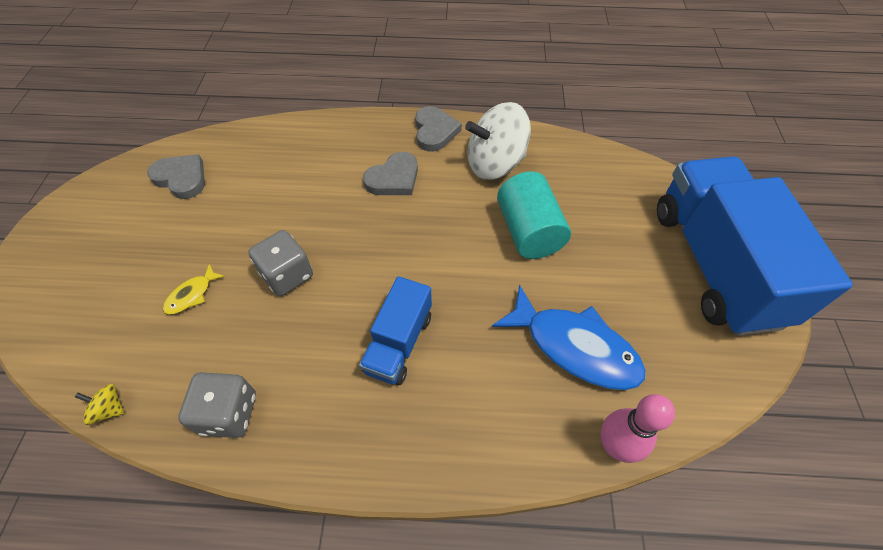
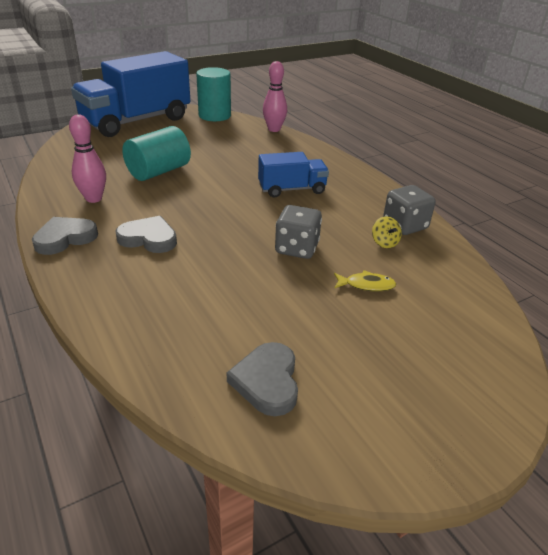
camera: 125 degrees left, 20 degrees down
yellow spinning top [75,384,124,425] -> yellow spinning top moved to [372,216,402,248]
white spinning top [465,102,531,180] -> pink bowling pin [69,114,106,203]
blue fish [492,285,646,390] -> none
none -> turquoise cylinder [196,67,231,121]

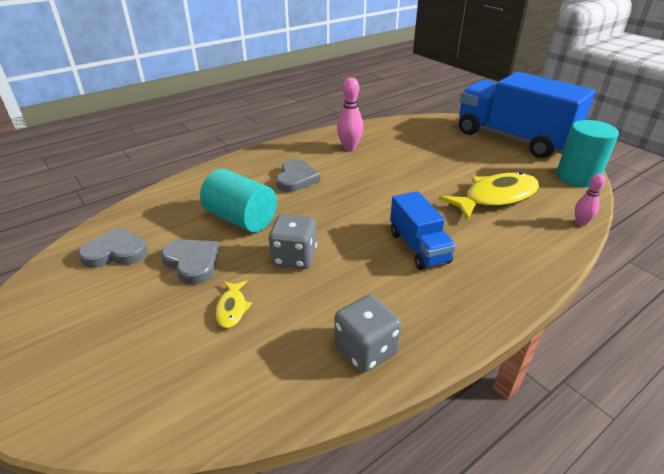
camera: 85 degrees right, 0 degrees up
grey heart [32,217,98,255] -> grey heart moved to [161,239,219,285]
turquoise cylinder [122,126,191,181] -> turquoise cylinder moved to [200,169,277,232]
pink bowling pin [263,61,287,132] -> pink bowling pin [575,174,605,226], size x0.62
yellow spinning top [372,216,402,248] -> none
none -> yellow fish [439,172,539,220]

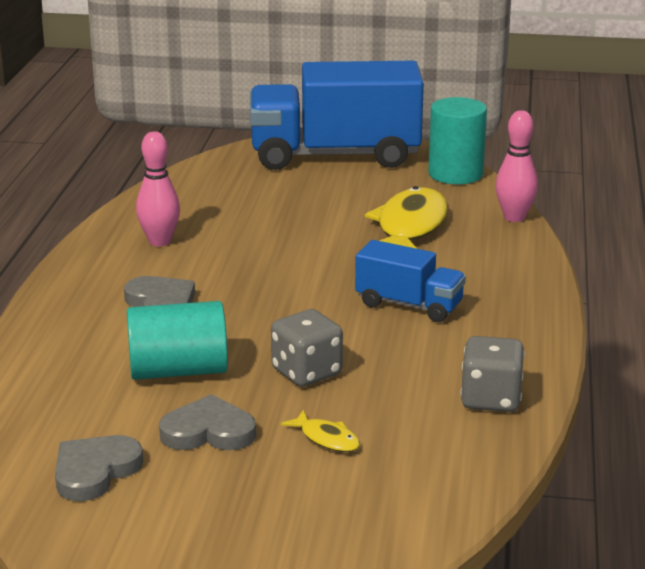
camera: 45 degrees left, 10 degrees down
pink bowling pin [575,174,605,226] -> pink bowling pin [495,110,538,222], size x1.61

